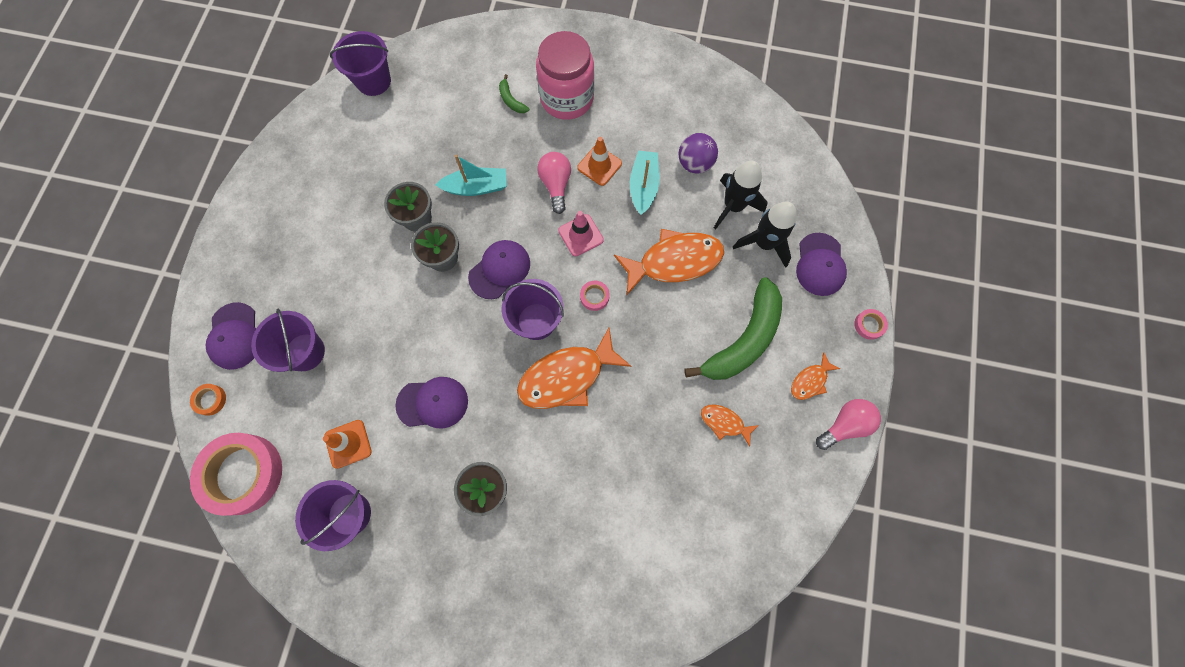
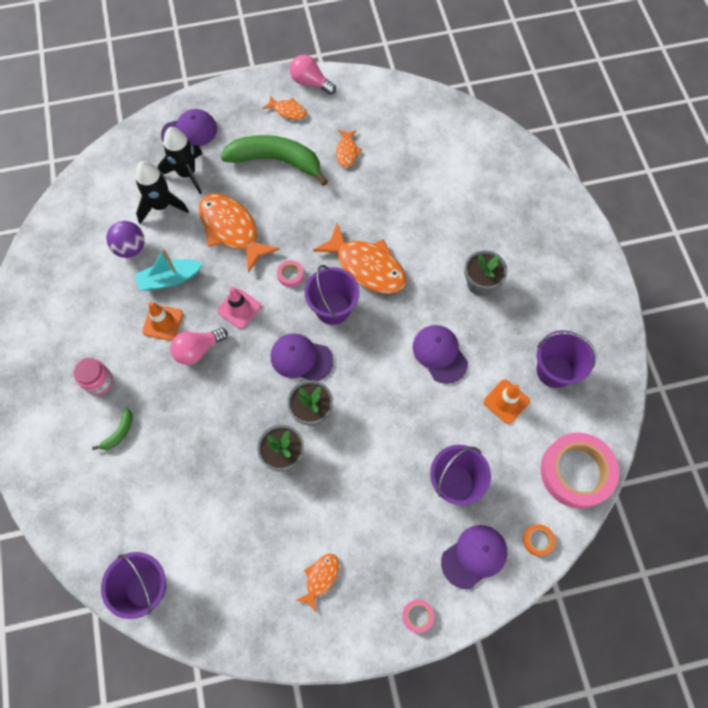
camera: 115 degrees left, 5 degrees down
turquoise boat [435,155,507,196] -> none
pink jar [536,31,594,120] -> pink jar [73,358,113,395], size x0.52
pink tape [854,309,888,340] -> pink tape moved to [402,599,434,633]
none -> orange fish [295,553,339,613]

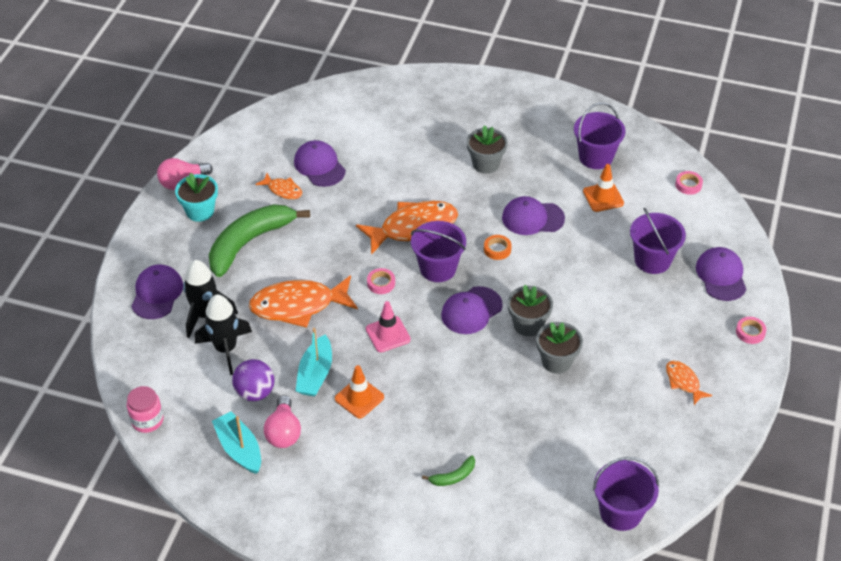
camera: 60 degrees left, 20 degrees down
pink jar [73,358,113,395] -> pink jar moved to [127,386,163,433]
green banana [92,407,133,450] -> green banana turned 90 degrees clockwise [422,455,475,486]
pink light bulb [170,328,228,365] -> pink light bulb moved to [264,395,301,448]
orange fish [262,95,307,120] -> turquoise flower pot [175,173,218,222]
orange tape [523,524,555,556] -> orange tape moved to [484,235,512,260]
pink tape [541,432,619,509] -> pink tape [675,171,703,195], size x0.40
none -> turquoise boat [212,411,261,474]
none -> purple cap [294,140,346,187]

